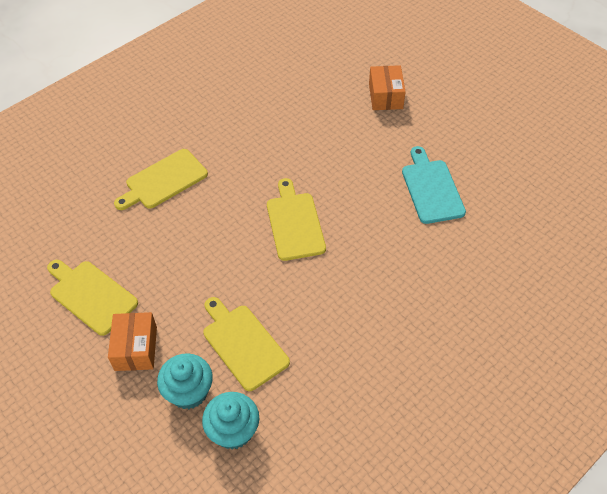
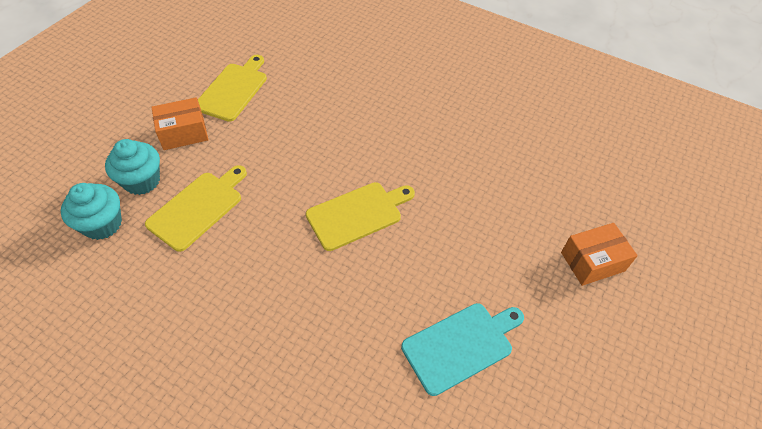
camera: 70 degrees right, 0 degrees up
yellow cutting board [114,149,208,210] -> none

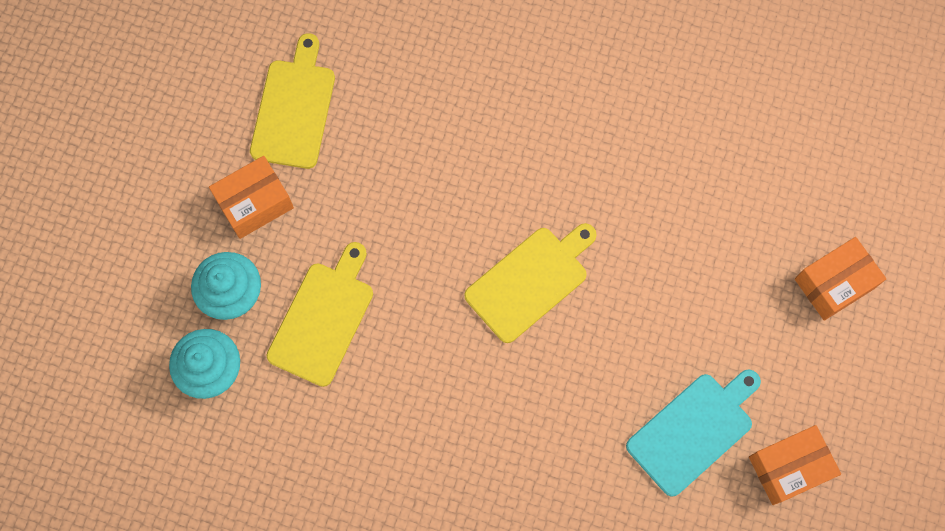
camera: 10 degrees left, 20 degrees up
none -> orange box [749,425,841,505]

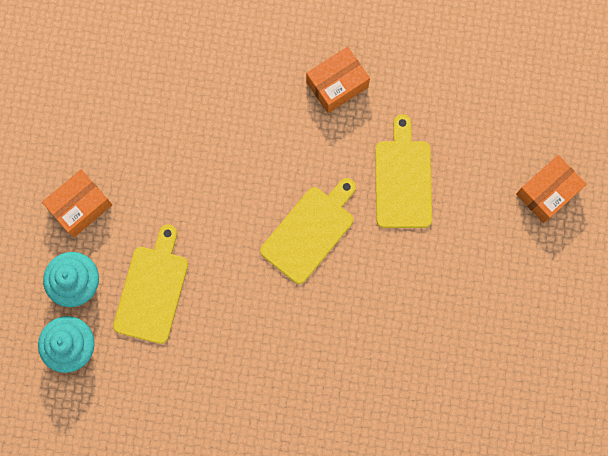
camera: 10 degrees left, 5 degrees up
yellow cutting board [250,33,335,169] -> yellow cutting board moved to [375,114,432,228]
turquoise cutting board [626,370,761,497] -> none
orange box [749,425,841,505] -> orange box moved to [306,46,370,113]

